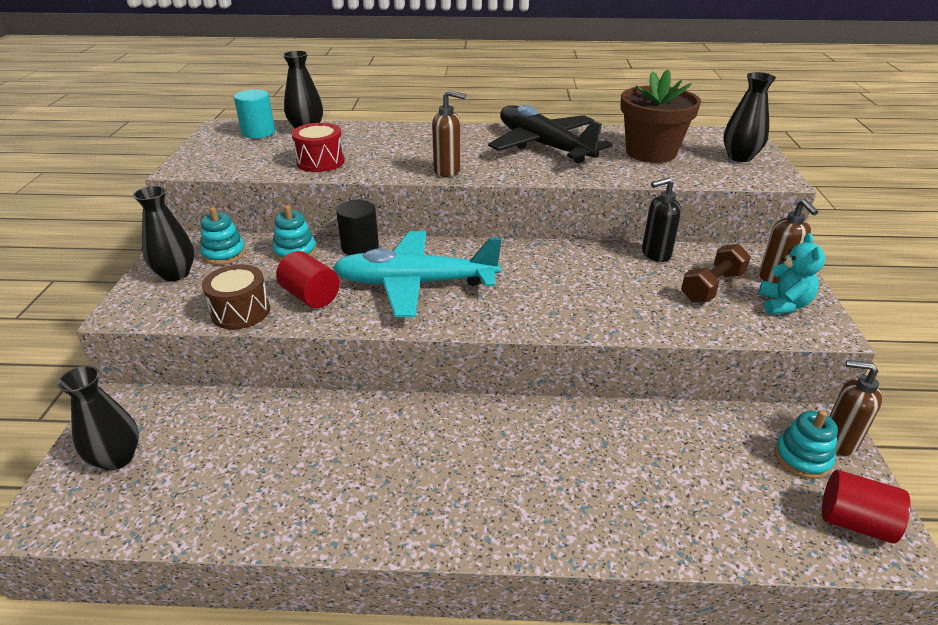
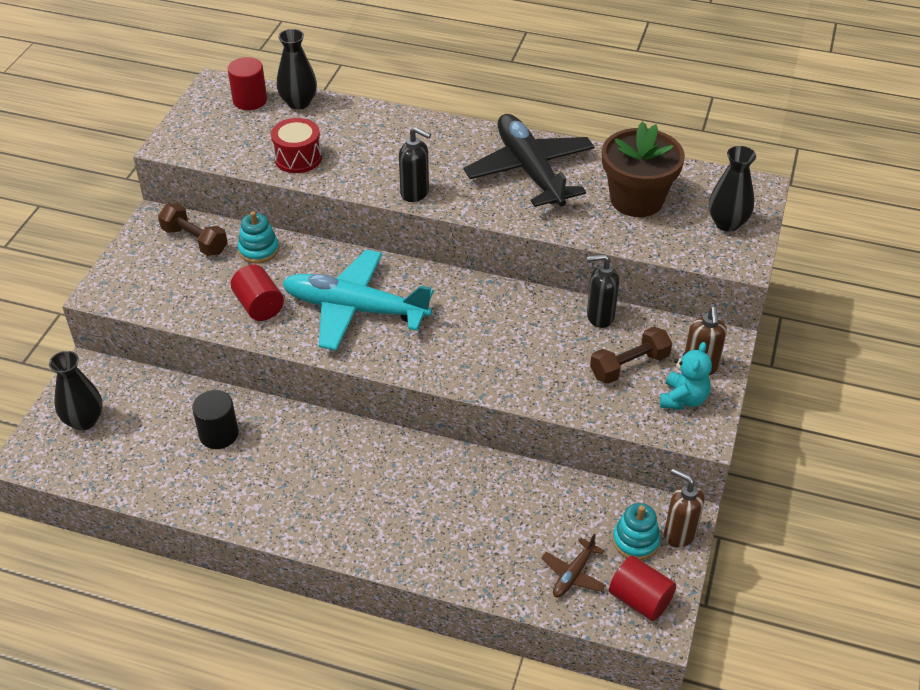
camera: 15 degrees right, 10 degrees up
black vase [133,186,194,281] -> none
turquoise stacking toy [200,207,246,265] -> brown dumbbell [158,203,228,256]
brown drum [202,265,270,329] -> none
turquoise cylinder [234,89,275,138] -> red cylinder [228,57,267,110]
black cylinder [336,200,379,255] -> black cylinder moved to [192,390,239,449]
brown soap dispenser [432,90,466,177] -> black soap dispenser [399,127,431,202]
none -> brown plane [541,533,606,597]

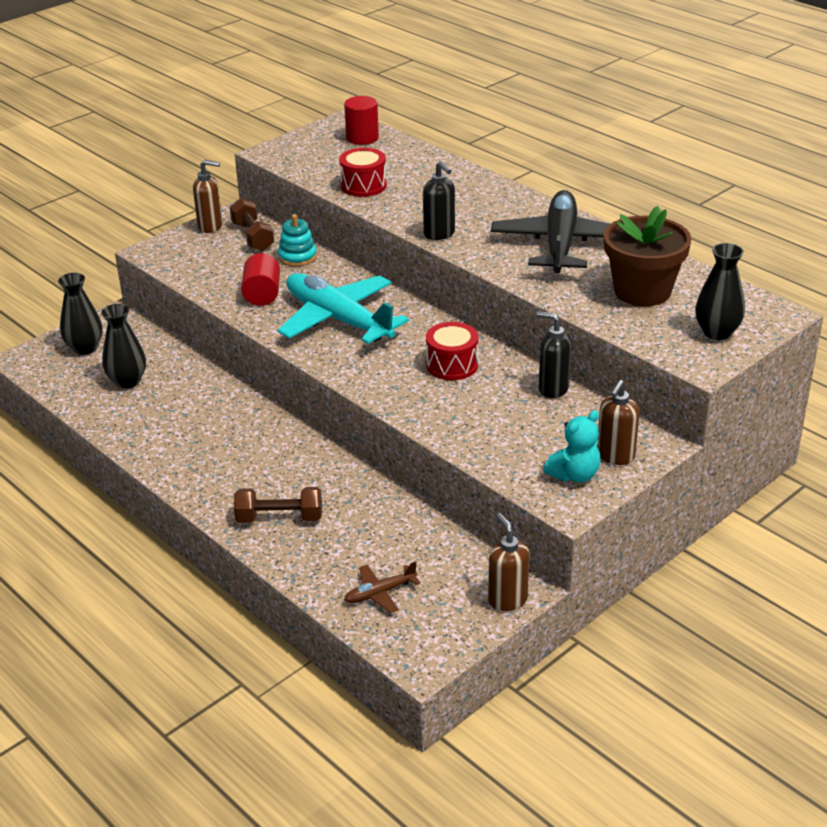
camera: 30 degrees right, 10 degrees down
black cylinder [192,390,239,449] -> none
black vase [277,29,317,110] -> black vase moved to [101,304,146,388]
brown dumbbell [590,327,672,384] -> brown dumbbell moved to [234,487,322,523]
red cylinder [609,556,676,621] -> none
turquoise stacking toy [613,503,661,560] -> none
none -> brown soap dispenser [193,160,222,233]
none -> red drum [426,322,479,380]

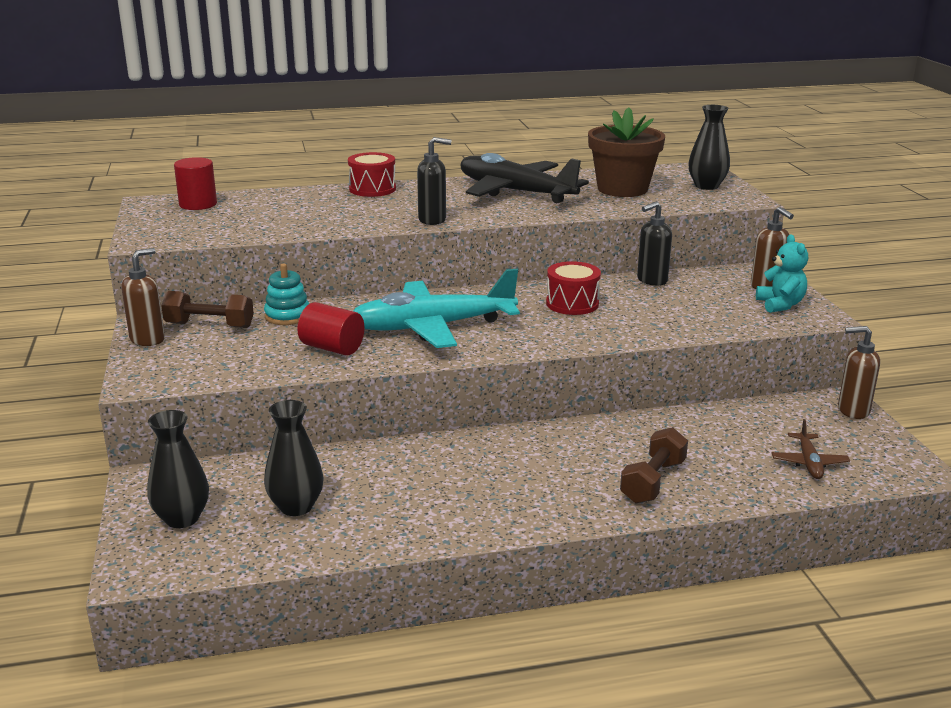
camera: 60 degrees left, 10 degrees down
red drum [339,148,387,197] -> red drum moved to [348,152,396,197]

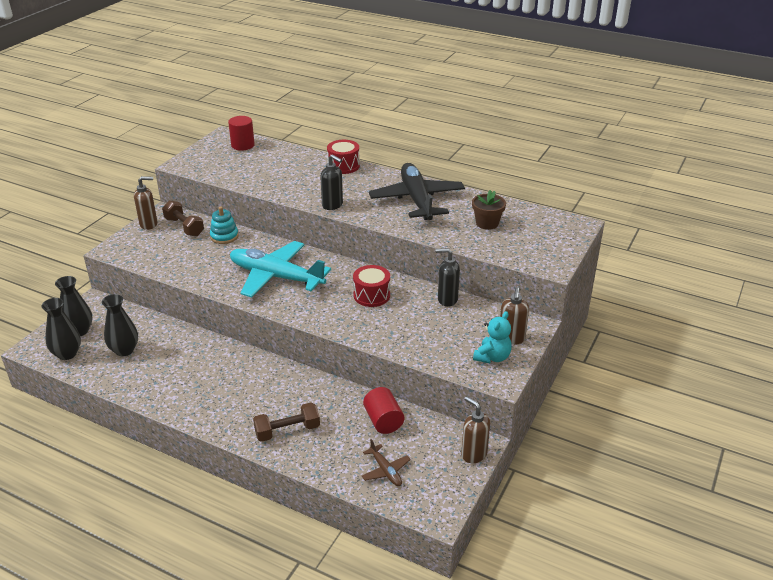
camera: 40 degrees right, 10 degrees up
red cylinder [297,302,365,356] -> red cylinder moved to [363,387,404,434]
brown flower pot [588,107,665,197] -> brown flower pot [472,190,506,230], size x0.58
black vase [688,105,730,190] -> black vase moved to [41,298,81,360]
brown plane [772,419,850,479] -> brown plane turned 75 degrees counterclockwise [362,439,411,486]

